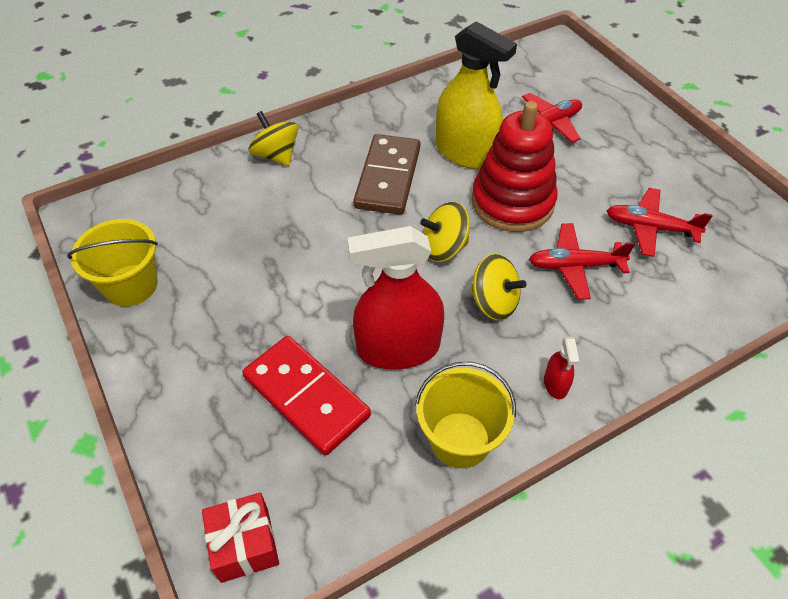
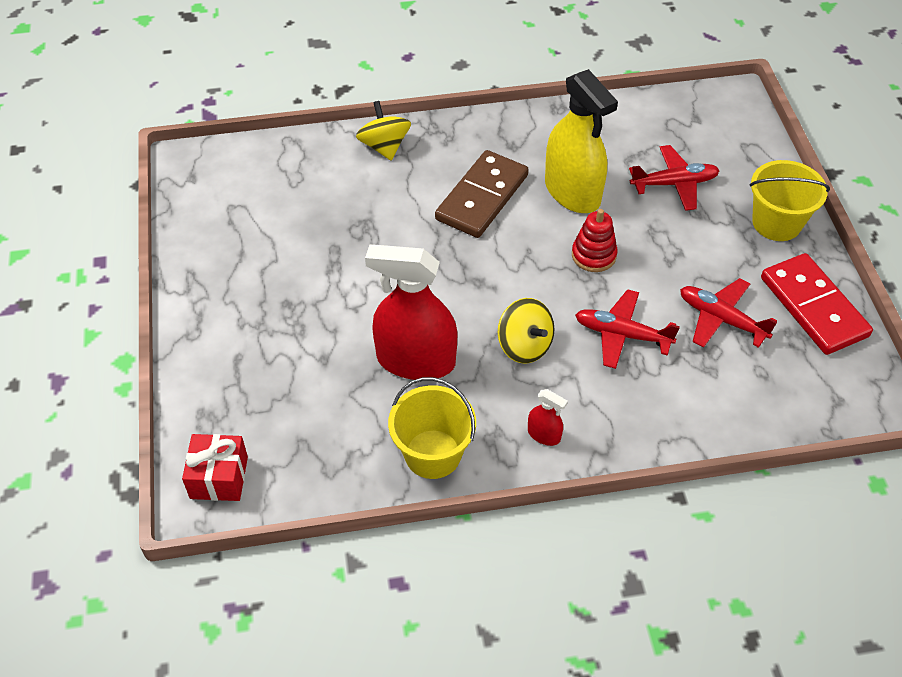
camera: 20 degrees right, 0 degrees up
yellow bucket [67,219,158,306] -> yellow bucket moved to [749,160,830,241]
red domino [242,336,371,456] -> red domino moved to [761,253,873,355]
yellow spinning top [420,202,470,262] -> none
red stacking toy [472,101,558,232] -> red stacking toy [572,209,617,272], size x0.52
red spray bottle [544,337,579,399] -> red spray bottle turned 75 degrees counterclockwise [528,389,568,446]

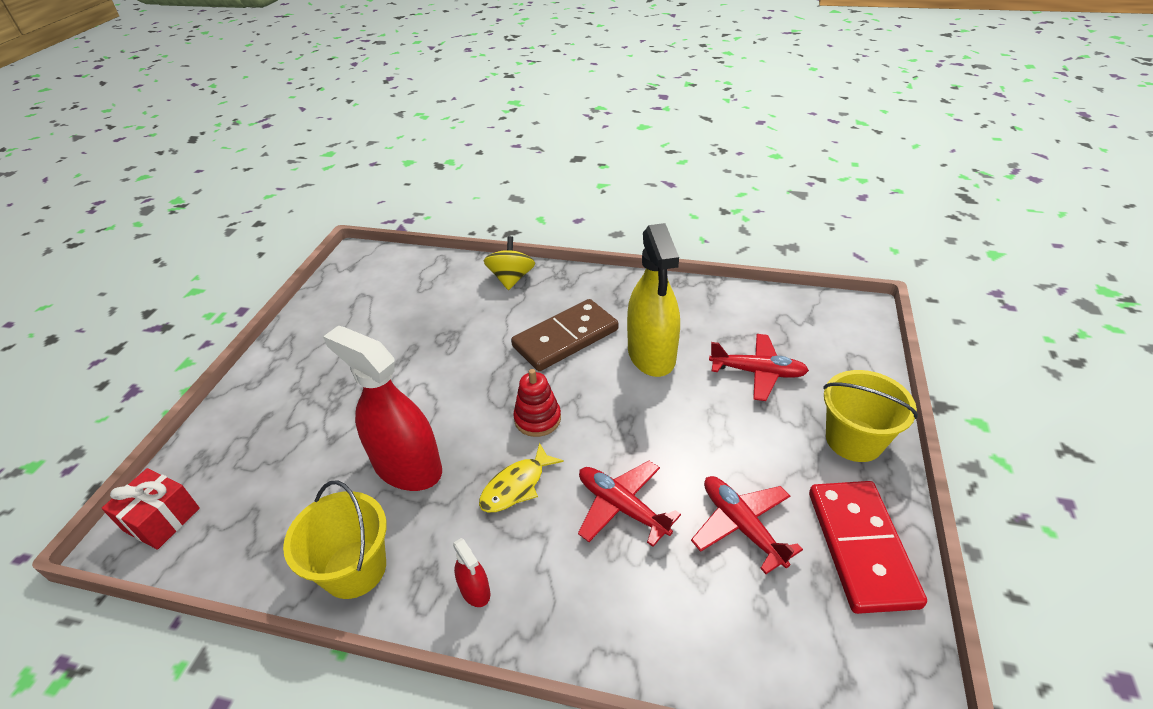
camera: 25 degrees right, 10 degrees down
yellow spinning top [498,298,555,363] -> yellow fish [479,443,564,513]
red stacking toy [572,209,617,272] -> red stacking toy moved to [513,369,561,437]

